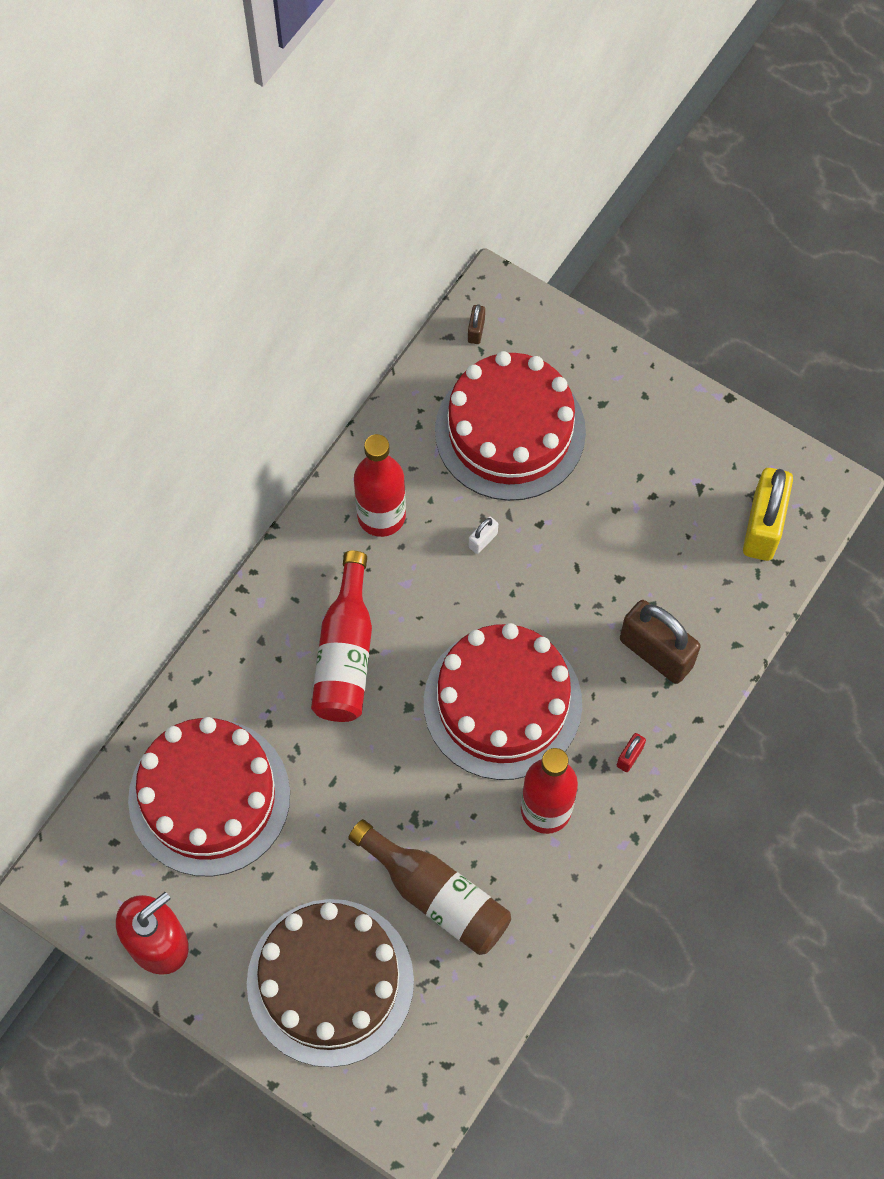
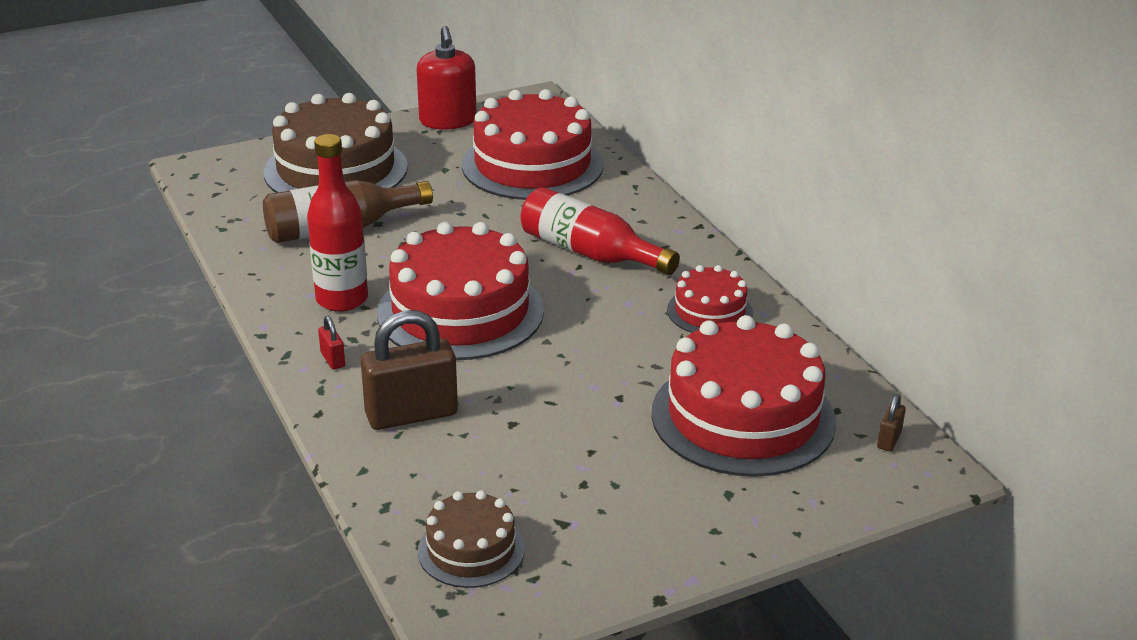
camera: 120 degrees right, 35 degrees down
red bottle [354,434,406,537] -> red cake [667,265,753,333]
brown padlock [468,304,485,344] -> brown padlock turned 75 degrees clockwise [877,394,906,451]
white padlock [469,516,498,554] -> none
yellow padlock [743,468,793,561] -> brown cake [418,490,525,588]

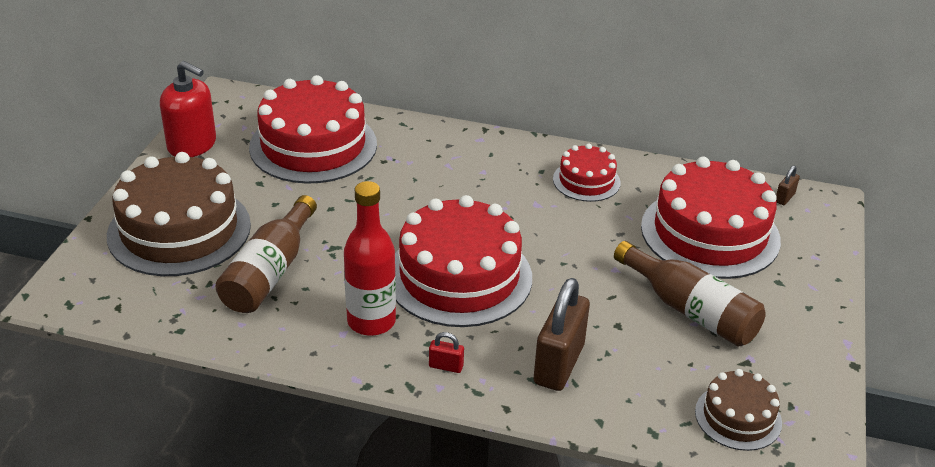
camera: 50 degrees left, 5 degrees up
red bottle [521,187,680,275] -> none
brown padlock [877,394,906,451] -> brown padlock turned 60 degrees clockwise [776,166,800,205]
none -> brown bottle [614,241,766,347]

